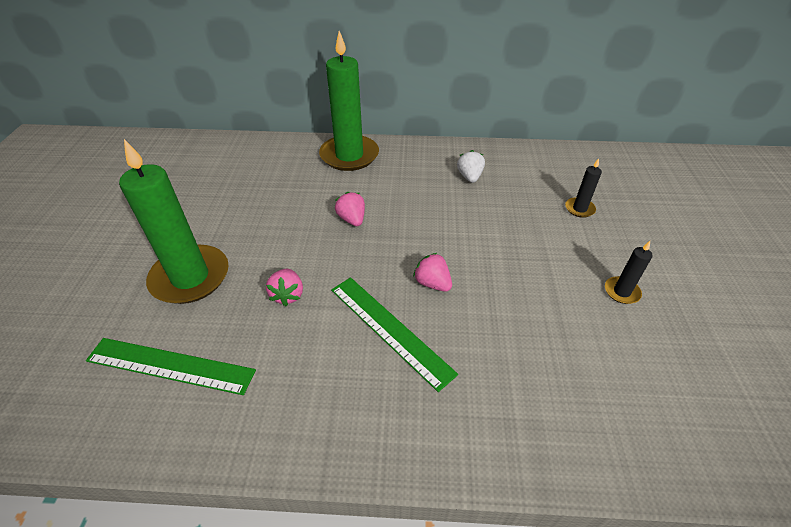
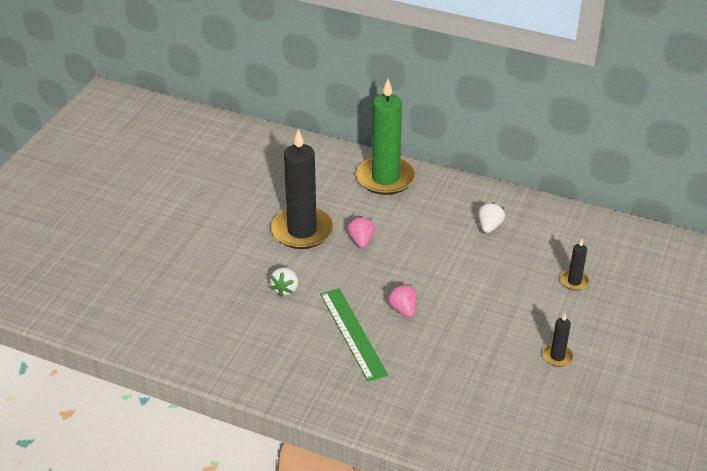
camera: 20 degrees right, 5 degrees down
green ruler [86,338,256,395] -> none
green candle [119,139,229,304] -> none
pink strawberry [266,269,303,306] -> white strawberry [270,267,298,297]
none -> black candle [271,129,333,249]

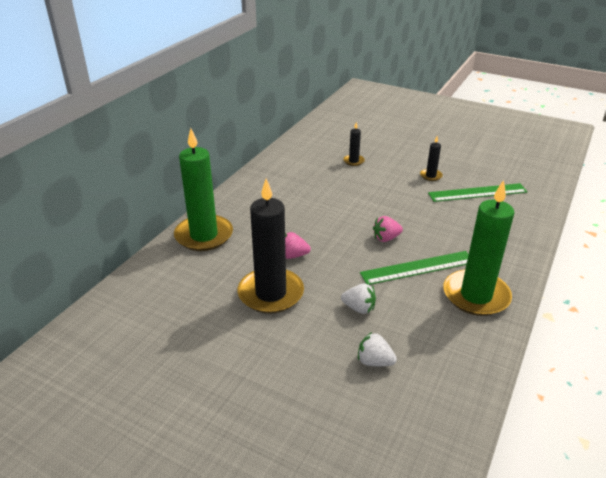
camera: 85 degrees left, 5 degrees down
white strawberry [478,202,505,233] -> white strawberry moved to [358,332,397,366]
none -> green ruler [428,183,528,202]
none -> green candle [443,180,514,316]

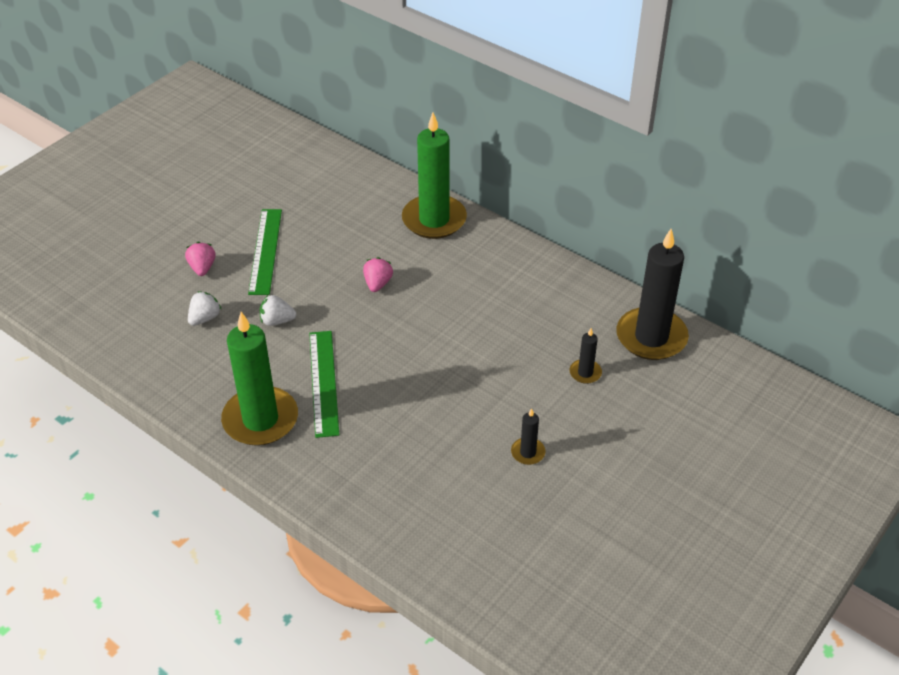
camera: 100 degrees right, 10 degrees up
black candle [238,178,304,314] -> black candle moved to [616,229,689,360]
white strawberry [341,283,376,314] -> white strawberry turned 60 degrees clockwise [259,295,296,326]
pink strawberry [373,216,403,242] -> pink strawberry moved to [185,242,215,276]
green ruler [428,183,528,202] -> green ruler moved to [248,209,282,295]

